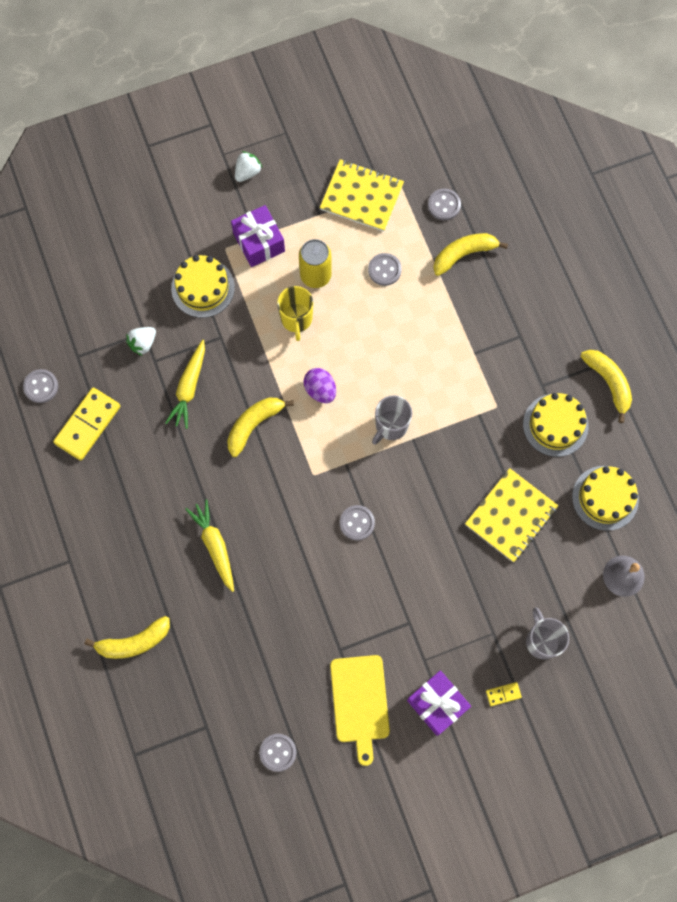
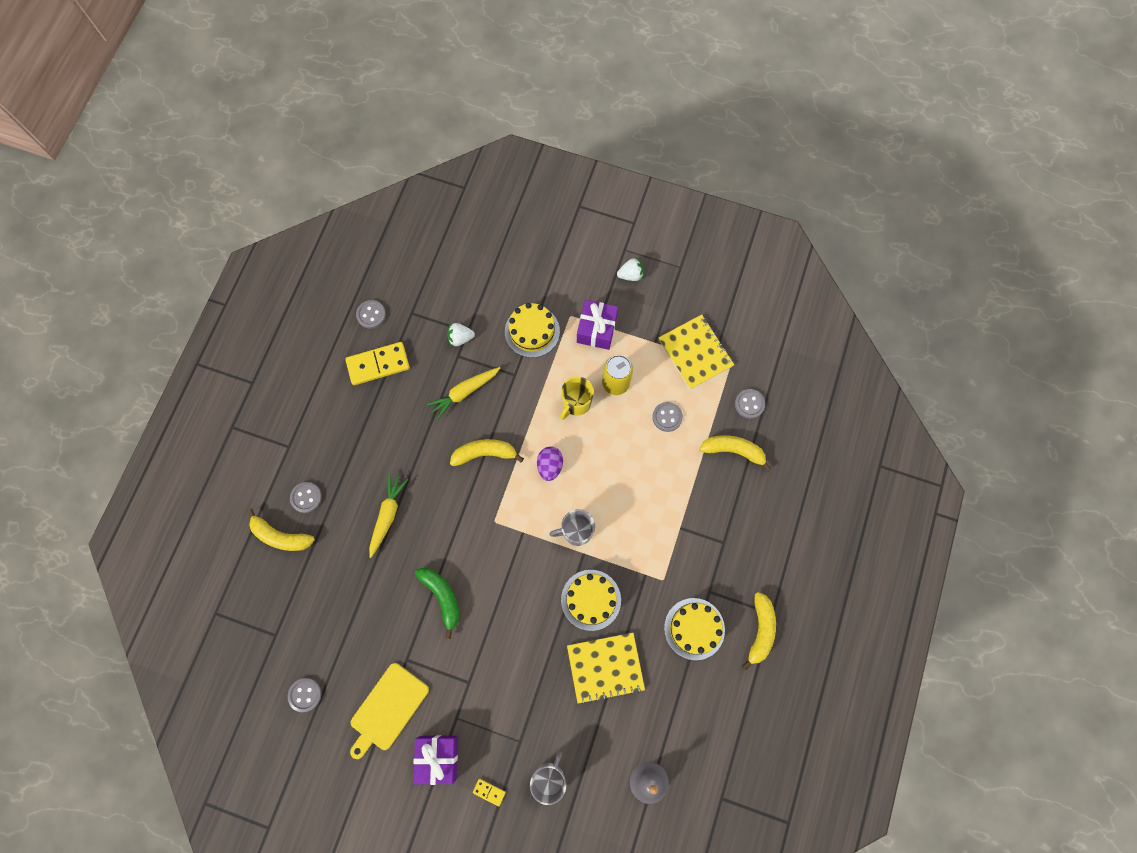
camera: 40 degrees right, 0 degrees up
grey button [340,505,375,540] -> grey button moved to [290,482,322,513]
yellow cake [572,466,639,531] -> yellow cake moved to [561,570,621,631]
none -> green banana [415,568,459,639]

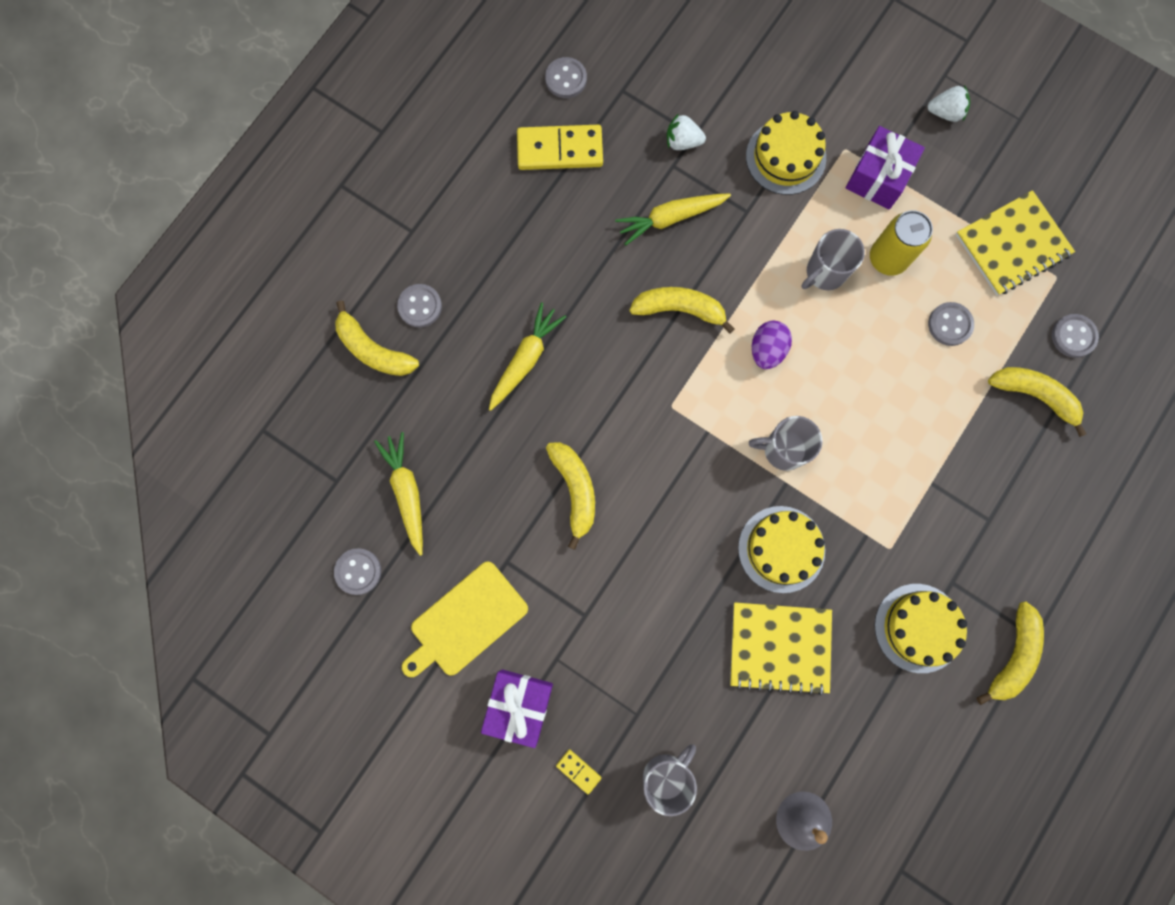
camera: 15 degrees right, 5 degrees up
green banana [415,568,459,639] -> yellow banana [546,442,595,550]
yellow mug [560,376,594,420] -> grey mug [802,229,865,290]
yellow notebook [659,315,734,389] -> yellow notebook turned 75 degrees clockwise [956,190,1075,296]
none -> yellow carrot [374,432,423,556]

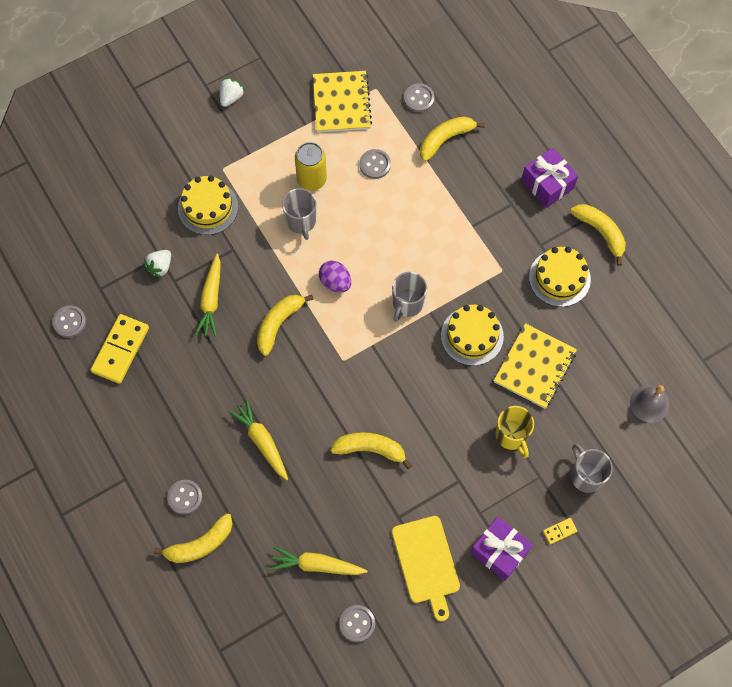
camera: 65 degrees left, 10 degrees down
purple gift [846,126,925,209] -> purple gift moved to [521,148,578,208]
none -> yellow mug [496,406,534,458]

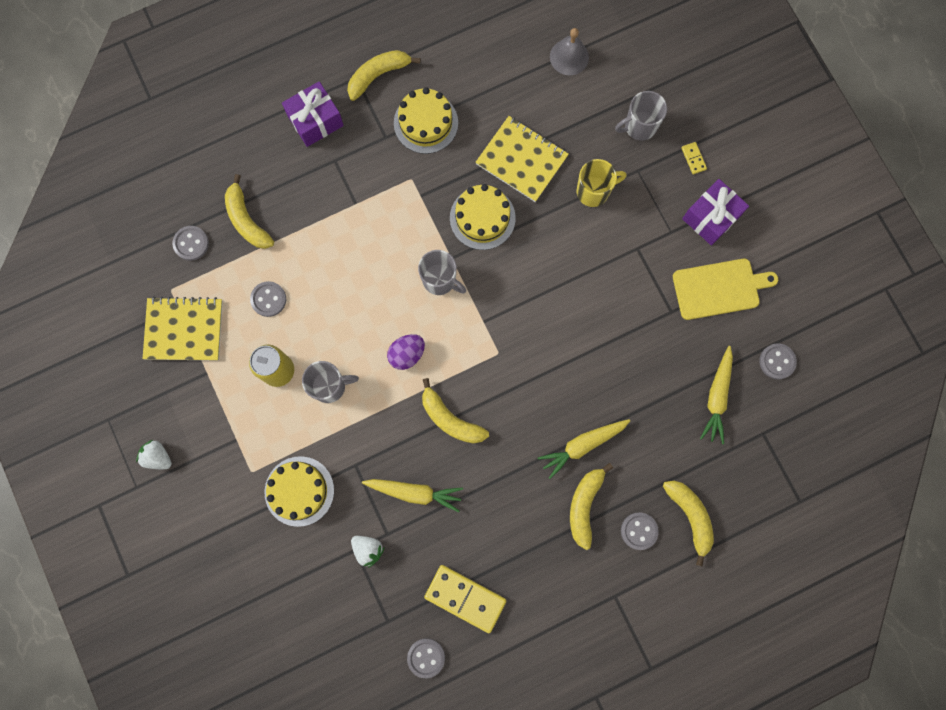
camera: 85 degrees left, 10 degrees up
yellow banana [331,432,412,469] -> yellow banana moved to [570,463,613,550]

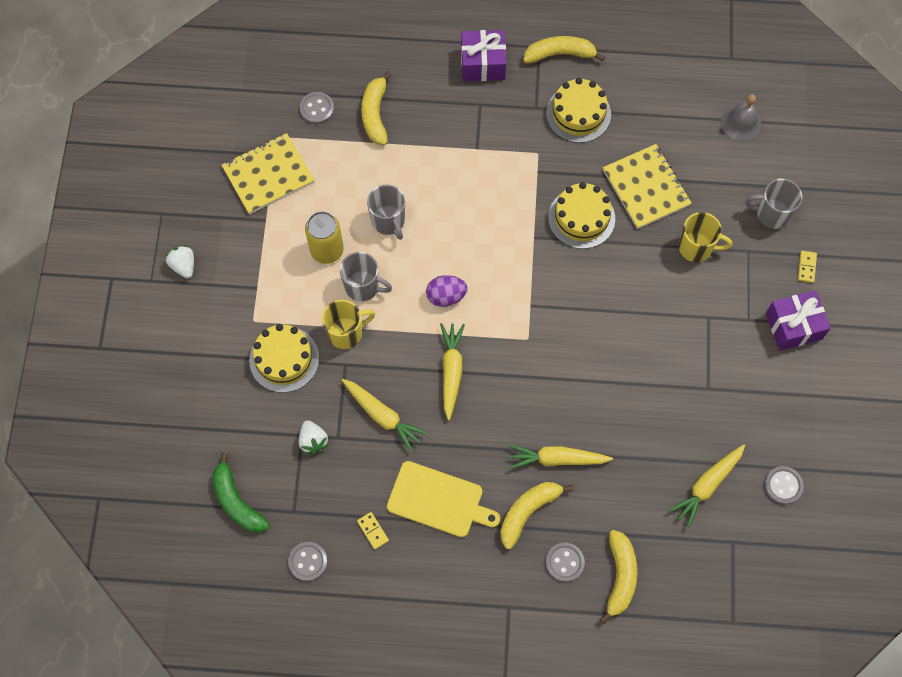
camera: 30 degrees right, 10 degrees down
yellow notebook [143,297,223,360] -> yellow notebook turned 60 degrees counterclockwise [222,133,314,214]
grey button [250,281,286,317] -> none
grey mug [418,250,466,295] -> grey mug moved to [367,185,405,240]
yellow banana [422,378,489,444] -> yellow carrot [440,323,465,420]
yellow domino [424,565,506,633] -> yellow domino [357,512,389,550], size x0.45
yellow cutting board [673,259,778,320] -> yellow cutting board moved to [387,461,500,537]
none -> green banana [212,452,269,533]
none -> yellow mug [322,300,375,349]

